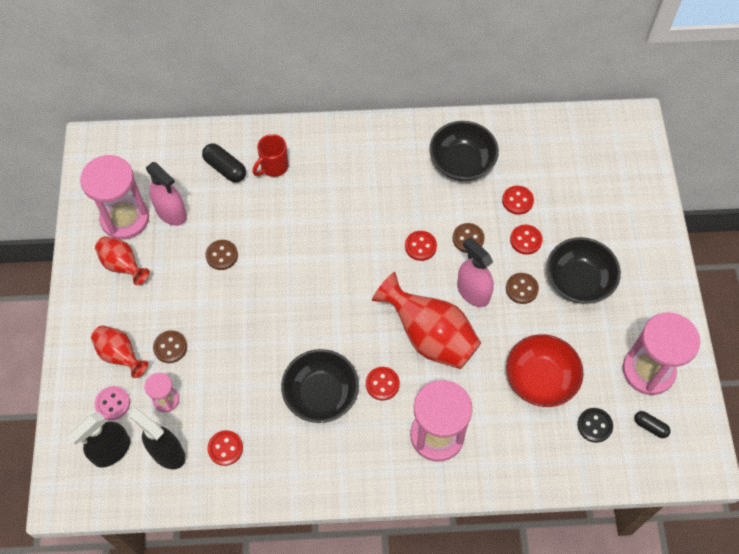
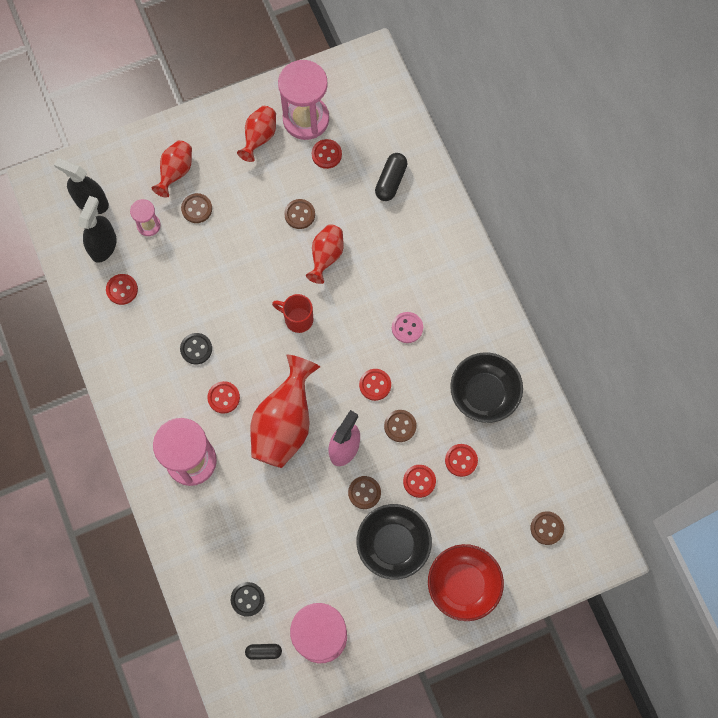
camera: 70 degrees right, 10 degrees up
pink button [95,386,130,420] -> pink button moved to [392,312,423,343]
pink spray bottle [146,162,187,226] -> red button [312,139,342,169]
red mug [253,134,288,177] -> red mug moved to [272,294,313,333]
black bowl [281,349,359,423] -> black button [180,333,212,364]
red bowl [506,334,583,407] -> red bowl moved to [428,544,504,621]
black capsule [634,411,671,438] -> black capsule turned 75 degrees clockwise [245,644,282,660]
none -> red vase [306,224,343,284]
none -> brown button [531,511,564,545]

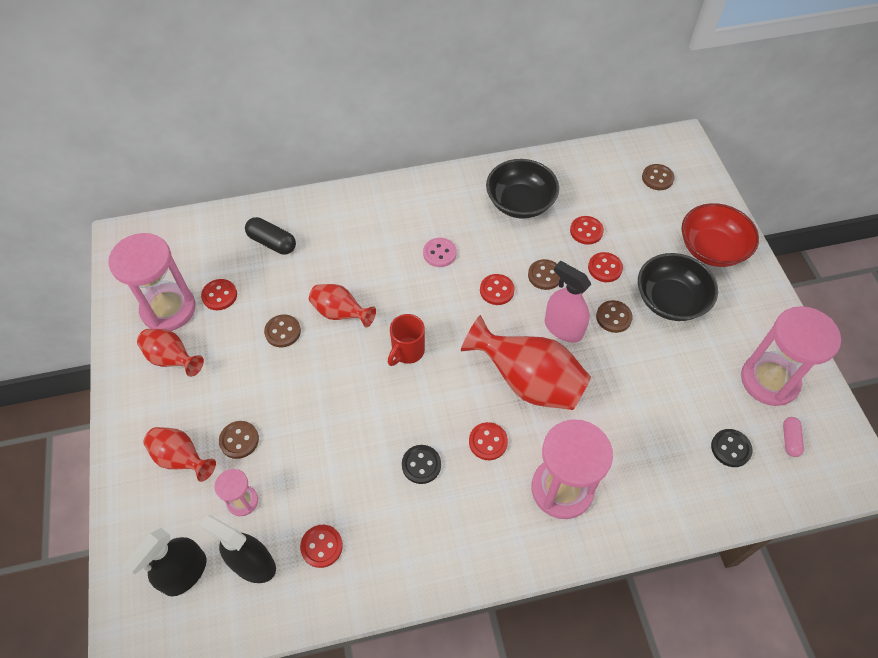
camera: 80 degrees left, 15 degrees down
black capsule [245,644,282,660] -> pink capsule [783,417,804,457]

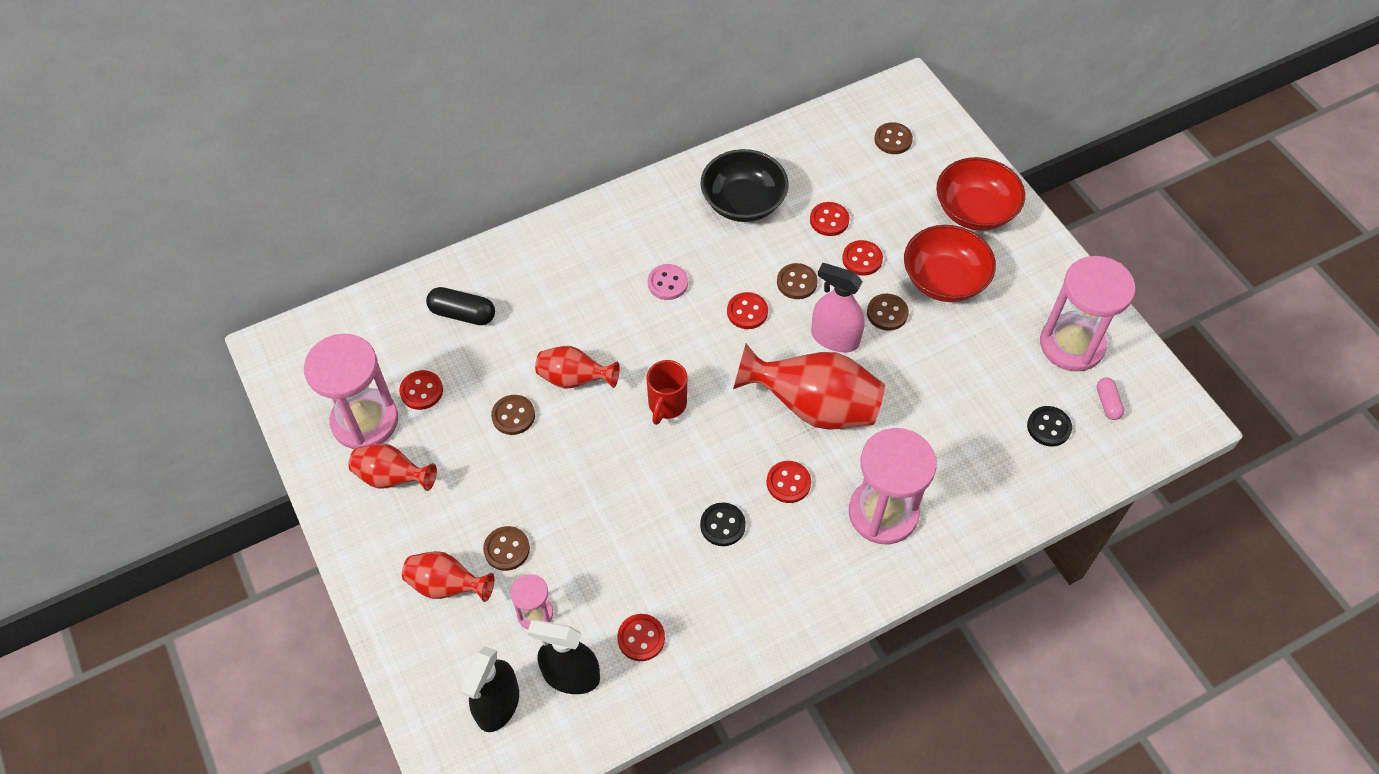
camera: 15 degrees left, 0 degrees up
black bowl [638,253,718,321] -> red bowl [904,225,996,302]

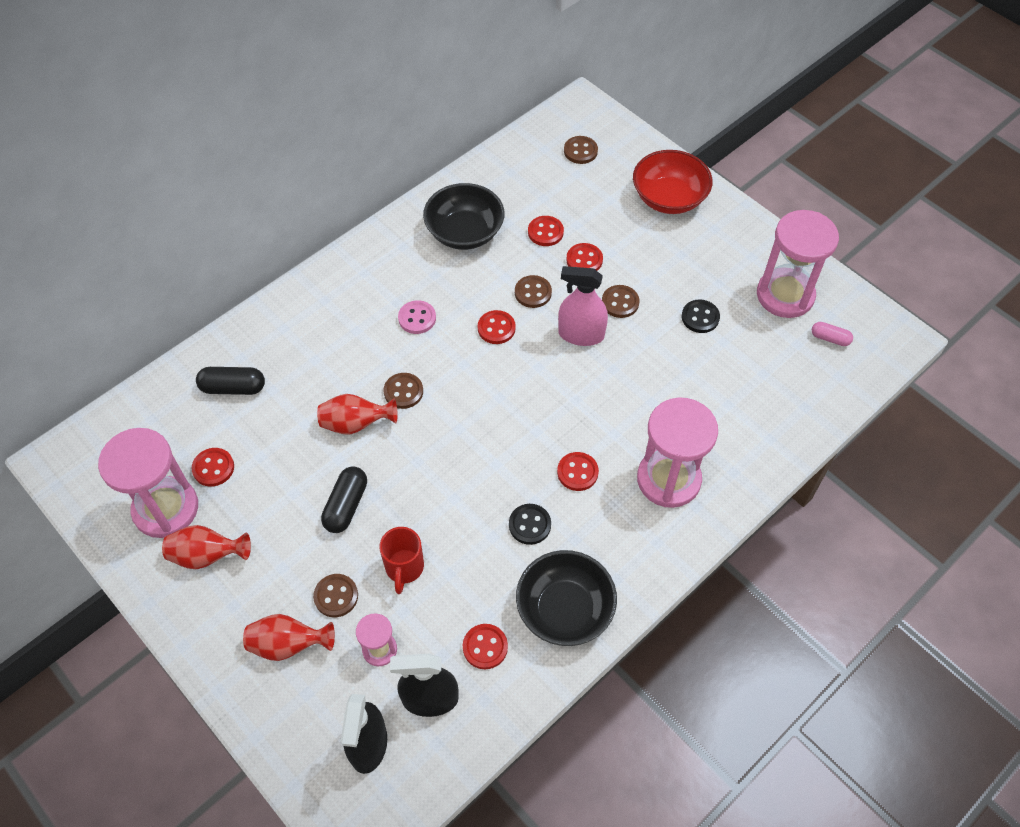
camera: 15 degrees left, 0 degrees up
brown button [491,395,535,435] -> brown button moved to [384,373,423,409]
red mug [647,360,687,425] -> red mug moved to [379,527,424,594]
red vase [733,344,885,430] -> none
red bowl [904,225,996,302] -> none
black button [1027,406,1072,447] -> black button moved to [682,299,720,333]
pink capsule [1097,378,1124,420] -> pink capsule turned 45 degrees counterclockwise [812,322,853,346]
none -> black capsule [321,466,367,533]
none -> black bowl [516,550,617,646]

